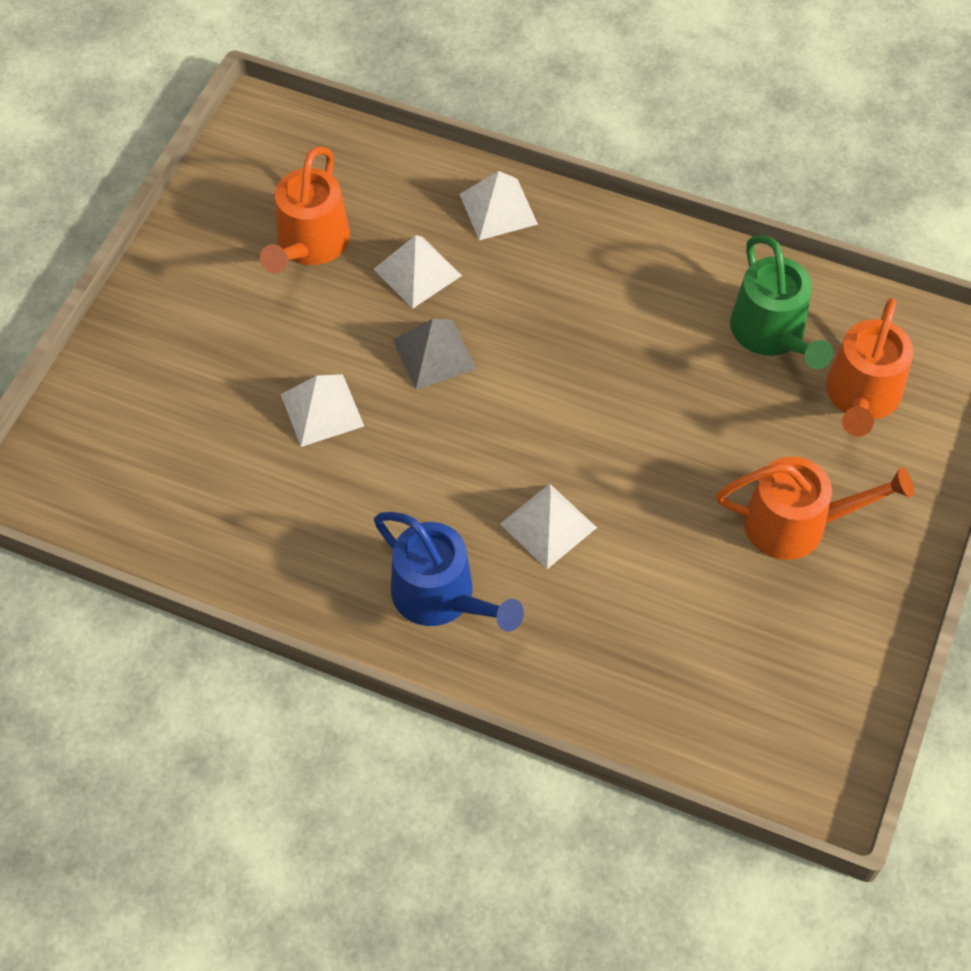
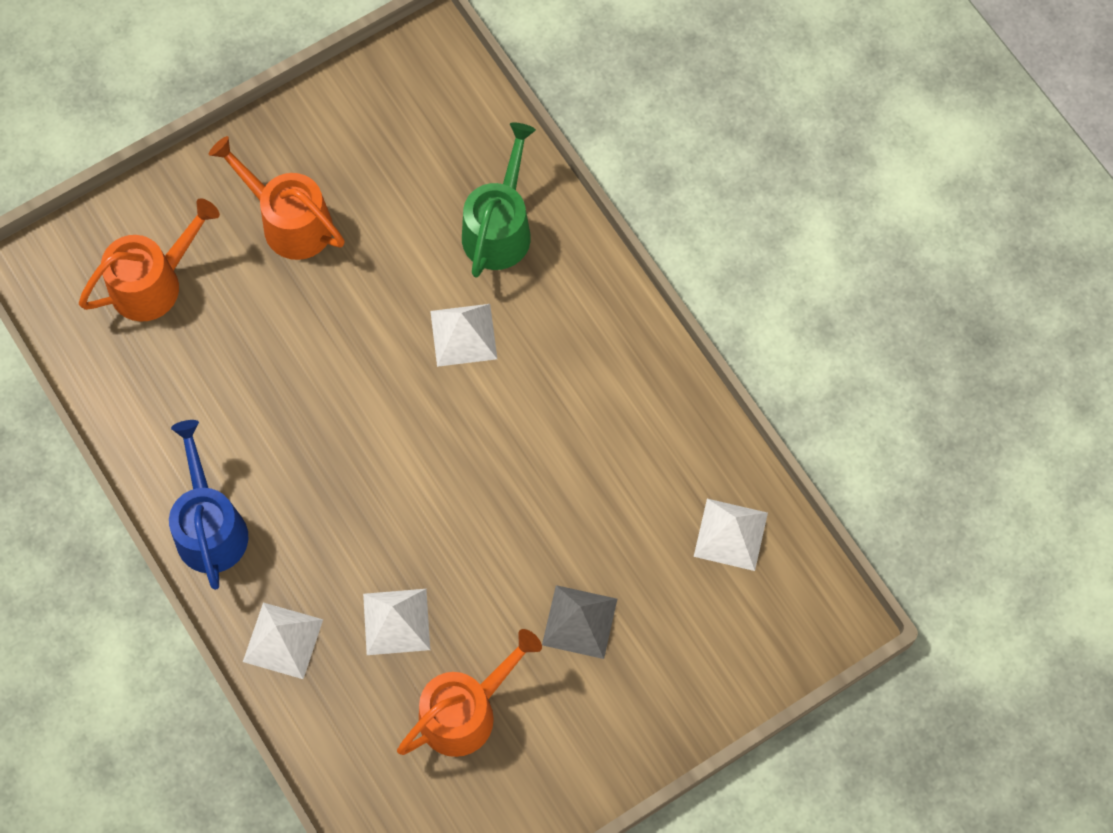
camera: 145 degrees left, 10 degrees up
white pyramid [280,374,364,447] -> white pyramid moved to [694,499,768,571]
blue watering can [374,512,524,632] -> blue watering can moved to [169,420,248,590]
grey pyramid [393,319,476,390] -> grey pyramid moved to [542,585,617,659]
green watering can [730,235,833,369] -> green watering can moved to [462,122,536,278]

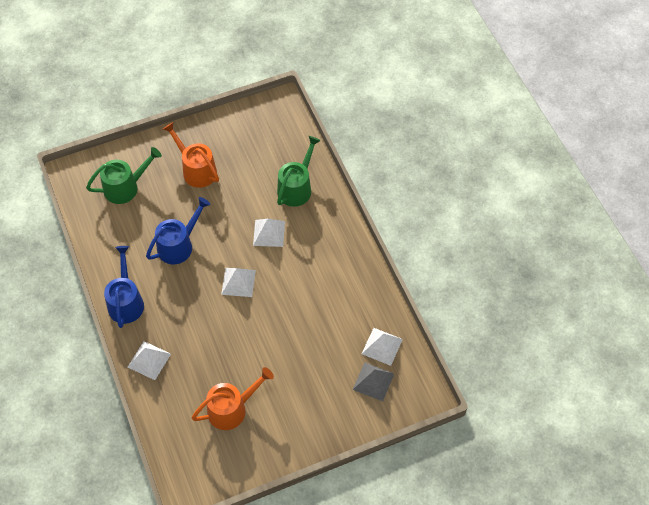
camera: 10 degrees right, 10 degrees down
orange watering can [79,198,220,322] -> green watering can [86,147,162,204]
white pyramid [363,589,430,655] -> white pyramid moved to [221,268,256,297]
grey pyramid [542,585,617,659] -> grey pyramid moved to [353,362,394,401]
none -> blue watering can [146,197,210,264]

